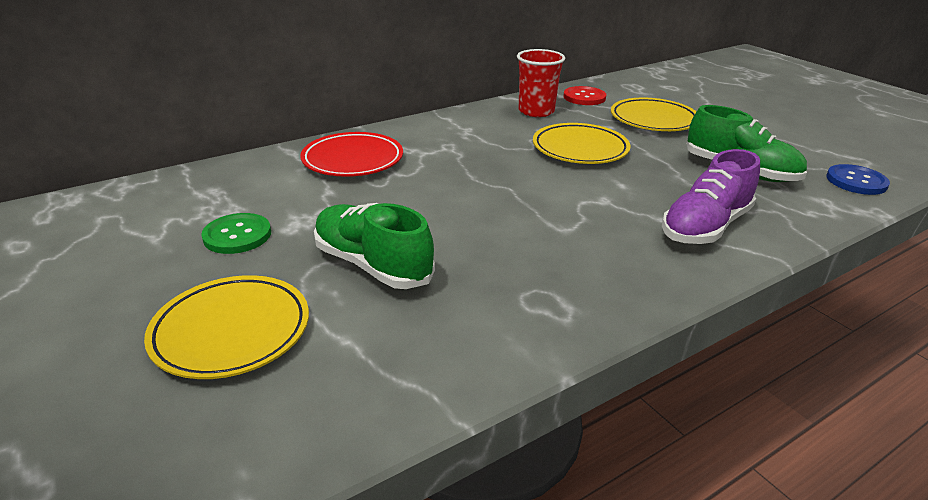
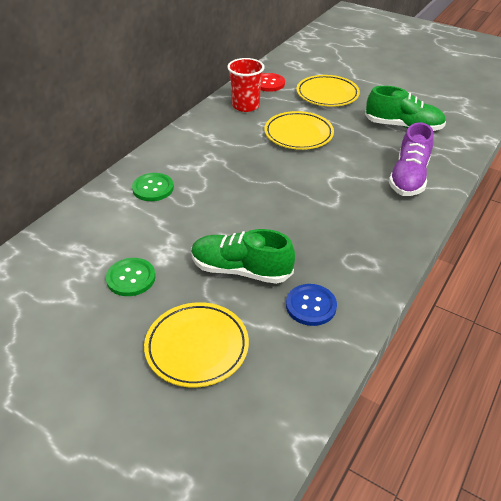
camera: 25 degrees left, 10 degrees up
red plate [300,132,403,177] -> green button [132,173,174,201]
blue button [826,164,890,195] -> blue button moved to [286,284,337,326]

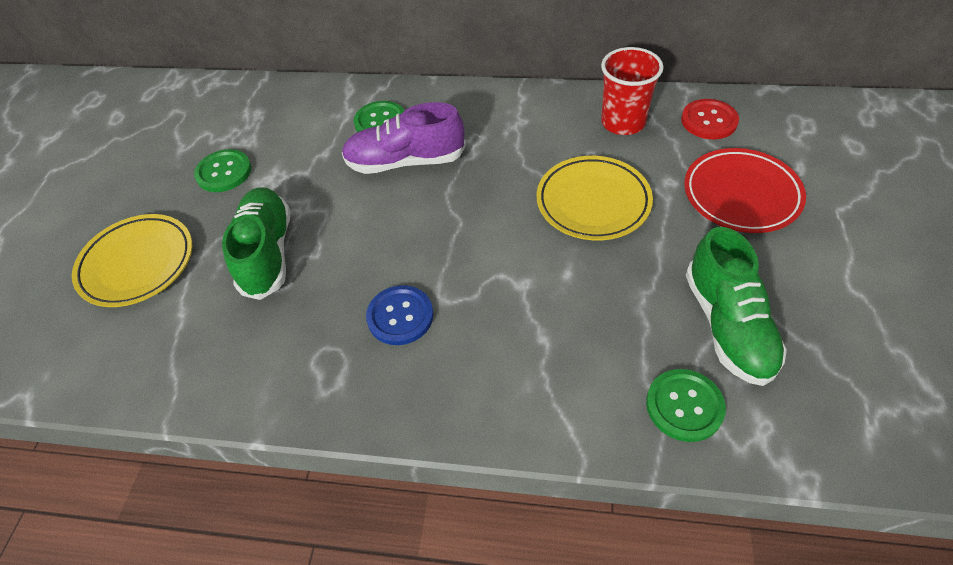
camera: 70 degrees right, 10 degrees up
blue button [286,284,337,326] -> blue button moved to [366,285,434,345]
yellow plate [296,75,360,107] -> red plate [684,148,806,233]
purple shoe [389,122,434,196] -> purple shoe moved to [342,102,466,174]
none -> green button [646,369,726,442]

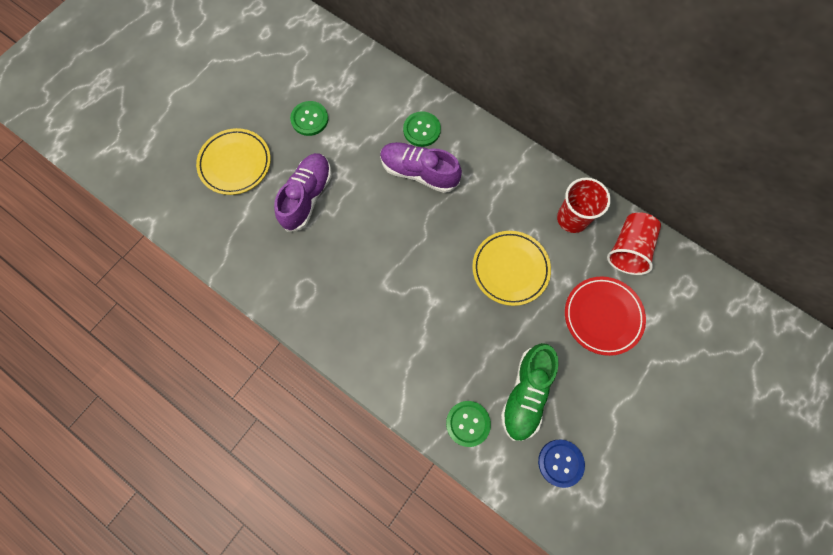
camera: 25 degrees right, 20 degrees up
green shoe [222,187,290,300] -> purple shoe [274,153,332,232]
blue button [366,285,434,345] -> blue button moved to [538,440,585,488]
red button [681,99,739,139] -> red cup [607,213,661,275]

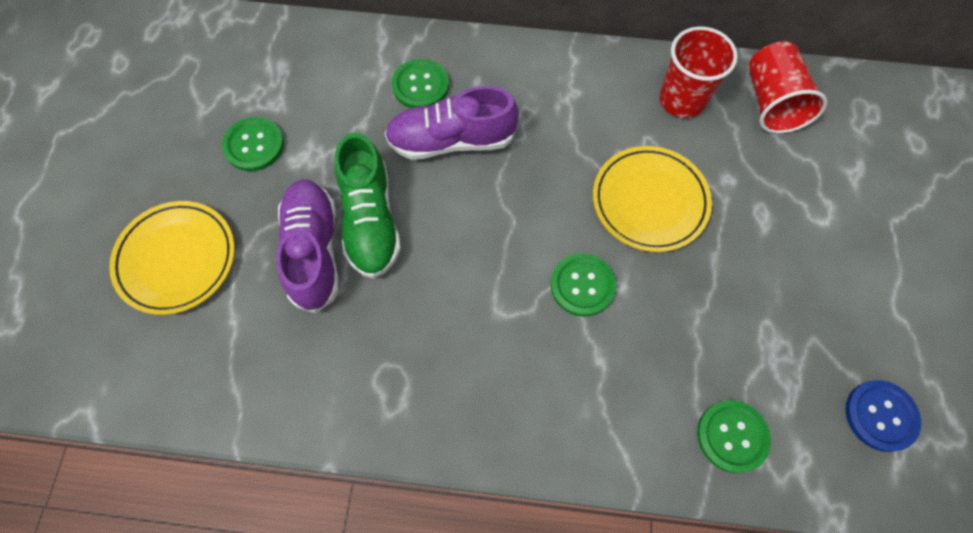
camera: 30 degrees left, 5 degrees down
green shoe [501,343,559,441] -> green shoe moved to [335,133,401,279]
red plate [565,276,646,356] -> none
none -> green button [551,253,616,317]

